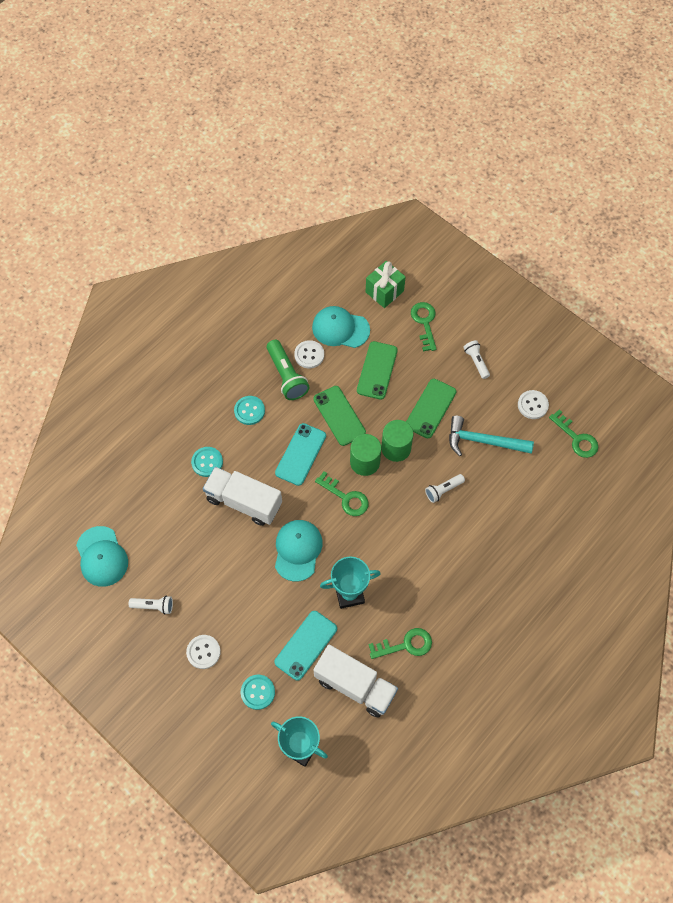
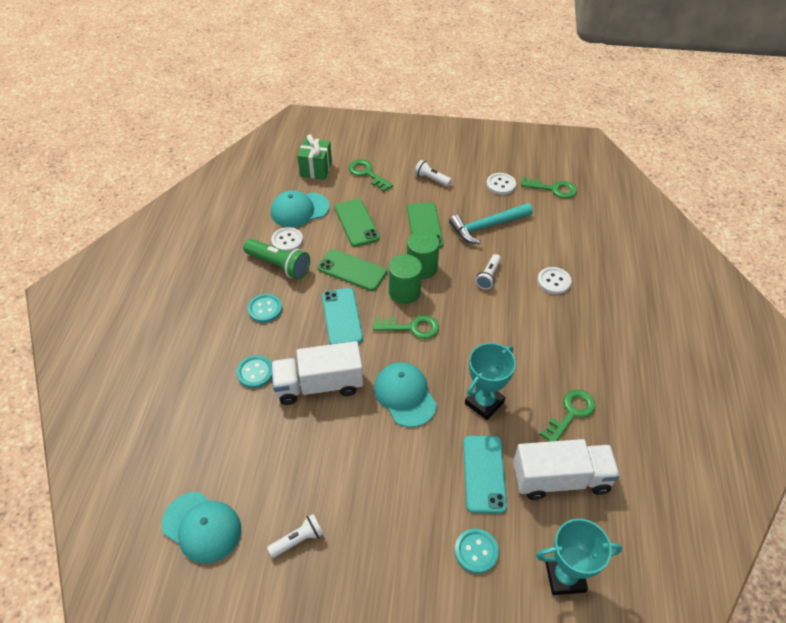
camera: 35 degrees left, 15 degrees down
white button [186,635,221,669] -> white button moved to [537,267,572,294]

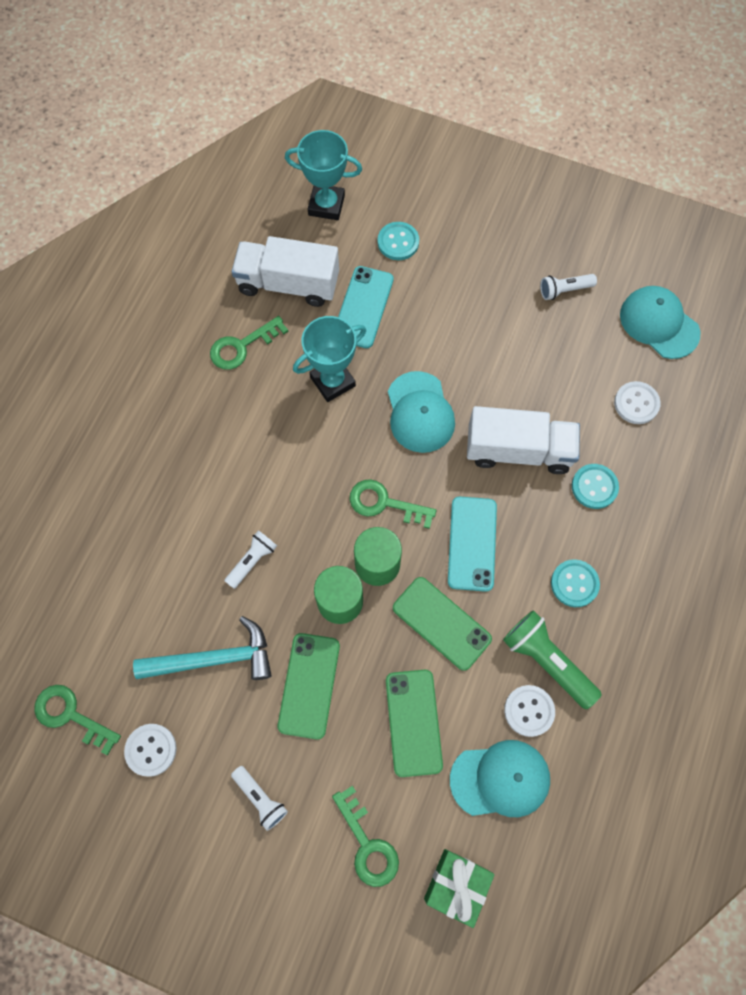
camera: 165 degrees left, 20 degrees up
white button [537,267,572,294] -> white button moved to [614,381,660,424]

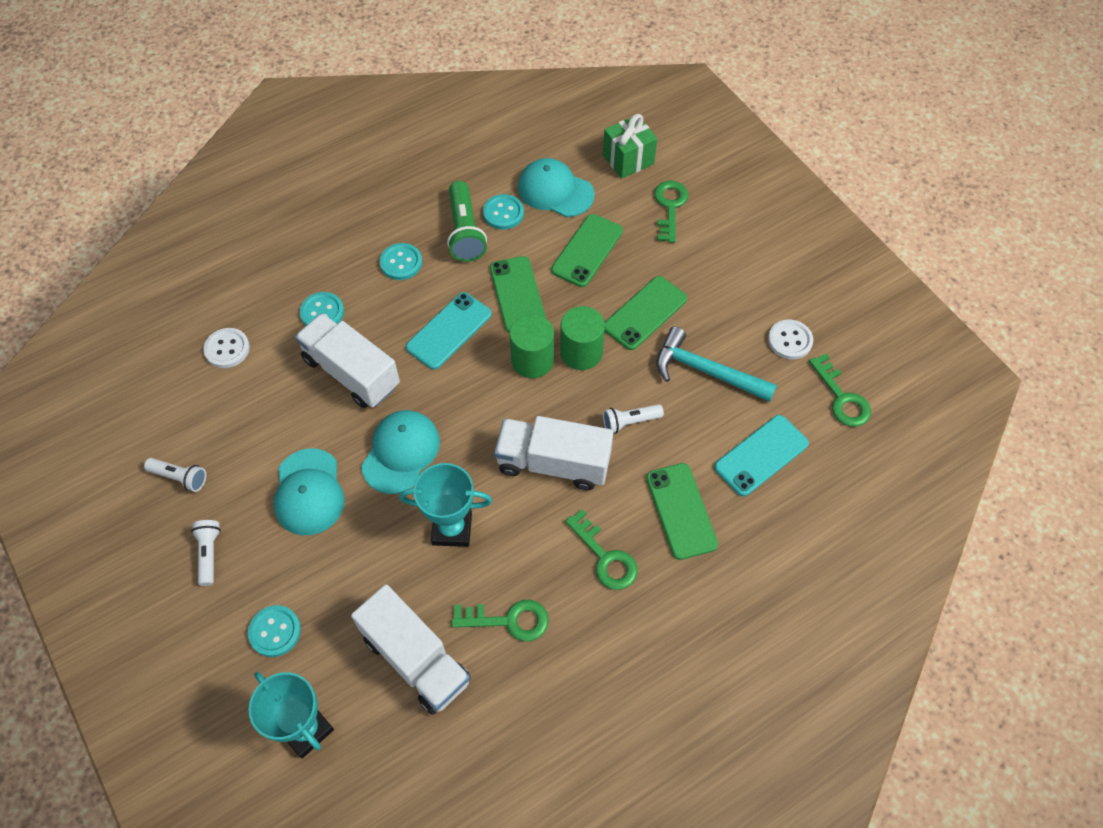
camera: 145 degrees left, 10 degrees down
white flashlight [231,766,288,831] -> white flashlight moved to [191,520,221,586]
turquoise phone [338,266,394,348] -> turquoise phone moved to [714,415,809,496]
green key [349,479,436,529] -> green key moved to [565,509,638,590]
white button [504,685,555,737] -> turquoise button [483,194,524,230]
turquoise cap [620,286,700,359] -> turquoise cap moved to [274,448,345,535]
none -> white truck [494,416,613,490]
none -> green phone [646,463,718,560]

